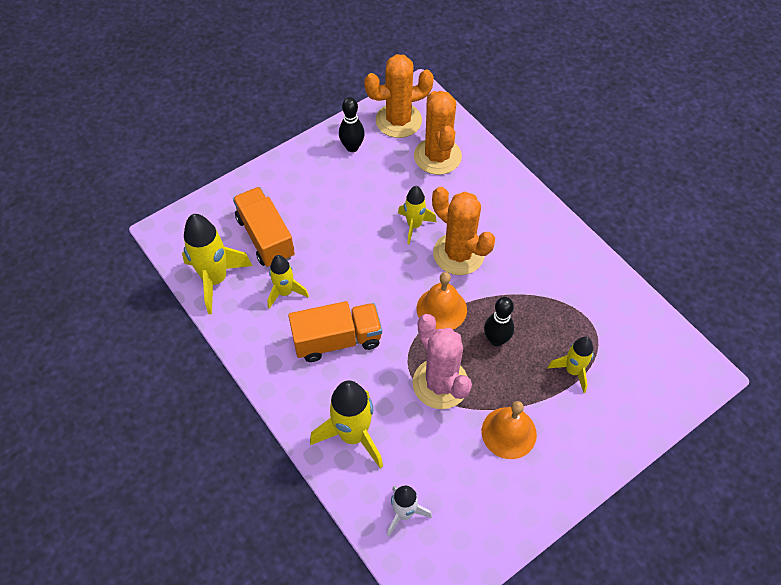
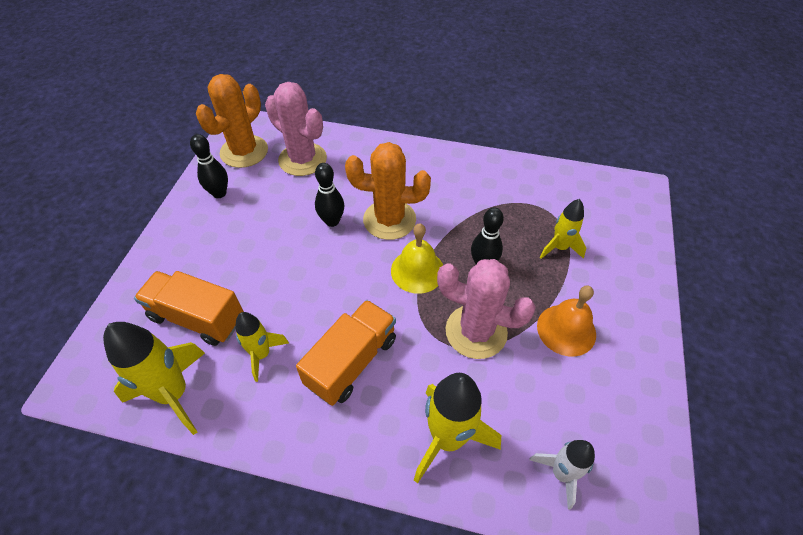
camera: 40 degrees left, 5 degrees down
yellow rocket [398,186,437,245] -> black bowling pin [315,163,345,227]
orange cactus [414,91,462,175] -> pink cactus [265,82,327,176]
orange bell [417,272,467,330] -> yellow bell [391,223,443,294]

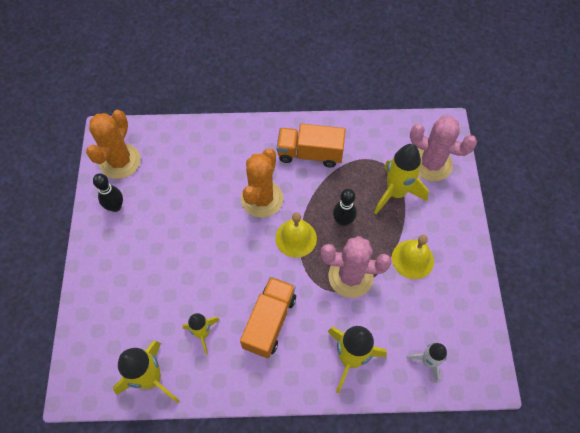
camera: 15 degrees left, 10 degrees up
orange truck [134,271,244,346] -> orange truck moved to [277,124,345,168]
pink cactus [265,82,327,176] -> pink cactus moved to [410,116,477,181]
black bowling pin [315,163,345,227] -> none
orange cactus [345,142,431,240] -> orange cactus turned 60 degrees counterclockwise [241,148,283,218]
orange bell [537,286,596,357] -> yellow bell [392,235,434,279]
yellow rocket [540,199,586,259] -> yellow rocket [374,144,429,214], size x1.66

